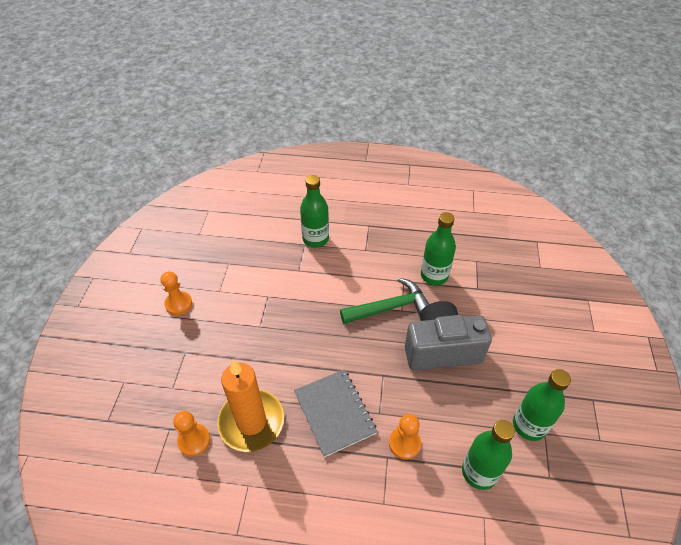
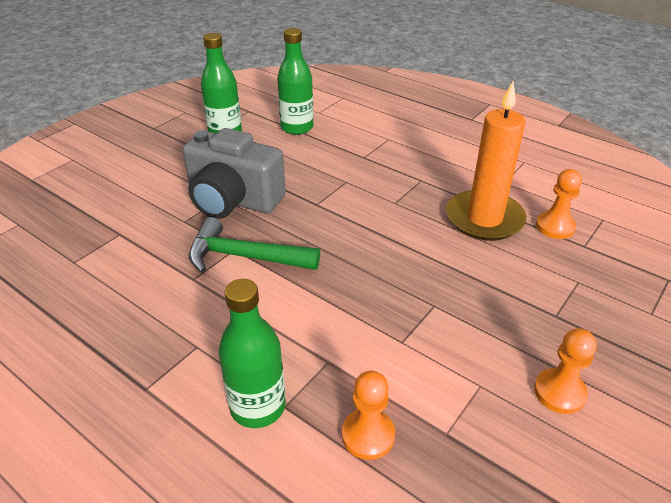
camera: 150 degrees left, 10 degrees down
grey notebook [294,369,377,457] -> none
orange pawn [389,414,421,459] -> orange pawn moved to [342,371,395,460]
green bottle [421,212,456,285] -> none

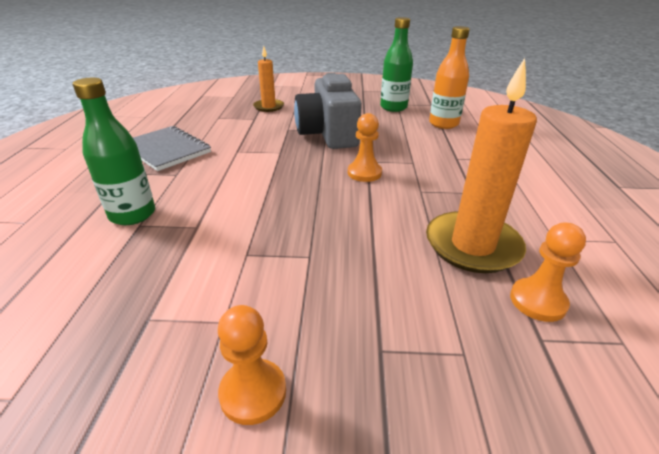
camera: 55 degrees right, 5 degrees down
green hammer [189,217,320,273] -> none
green bottle [277,28,314,135] -> orange bottle [429,26,470,129]
orange pawn [342,371,395,460] -> orange pawn moved to [348,113,382,182]
none -> grey notebook [133,126,211,171]
none -> orange candle [253,46,284,112]

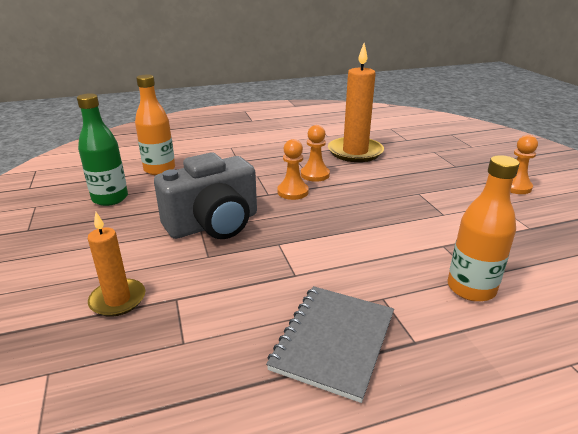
camera: 110 degrees left, 5 degrees down
green bottle [73,78,155,225] -> orange bottle [448,155,519,302]
orange pawn [510,223,586,322] -> orange pawn moved to [301,125,330,182]

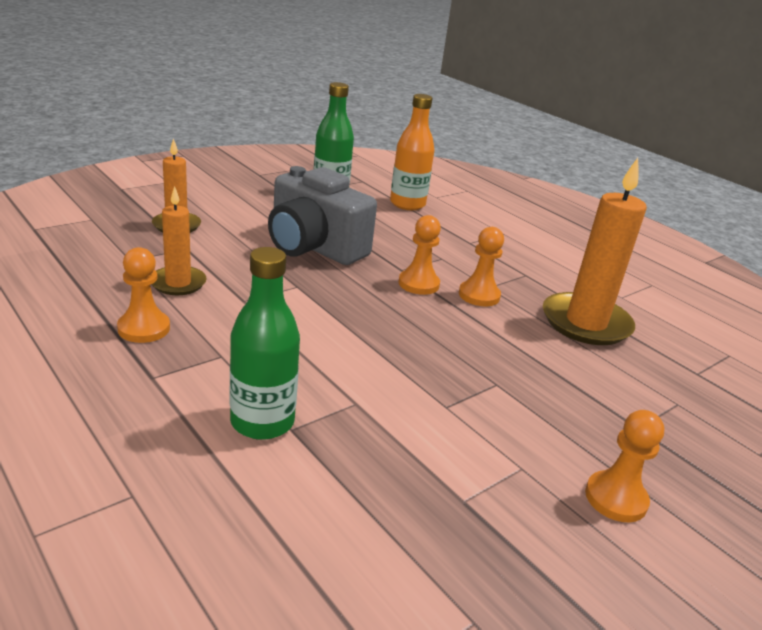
camera: 65 degrees right, 0 degrees up
grey notebook [266,286,394,403] -> orange pawn [117,247,170,343]
orange bottle [448,155,519,302] -> green bottle [230,247,300,440]
none -> orange candle [152,186,207,295]

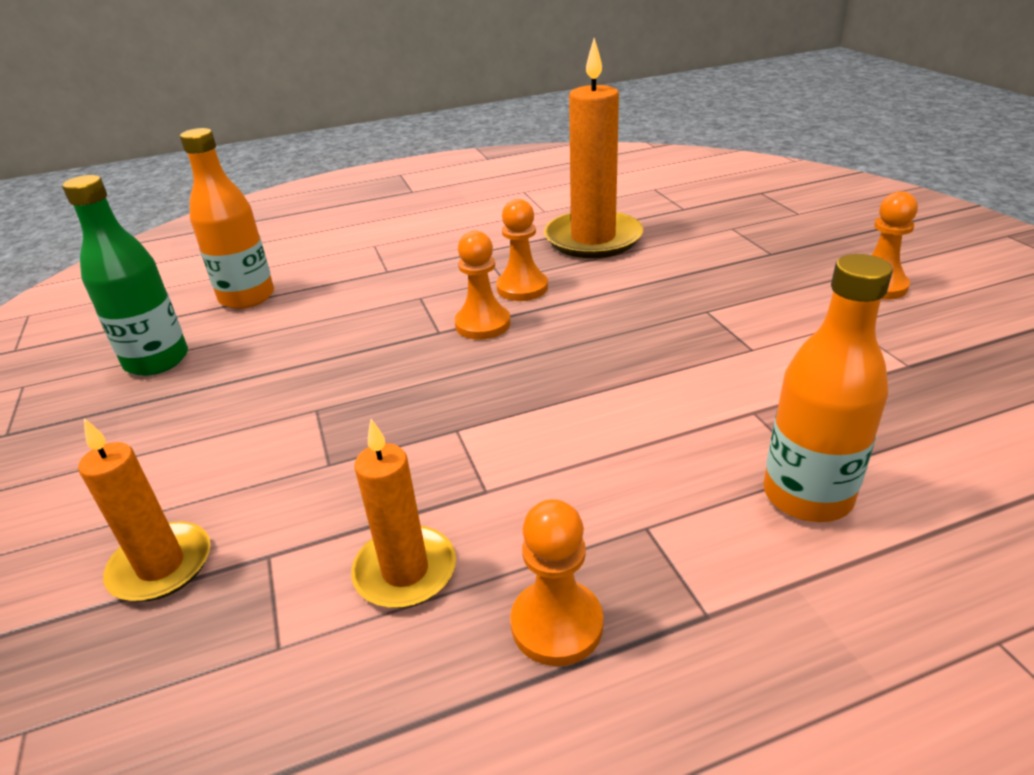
camera: 65 degrees left, 5 degrees up
green bottle [230,247,300,440] -> orange bottle [763,254,893,522]
grey camera [268,166,377,265] -> none

